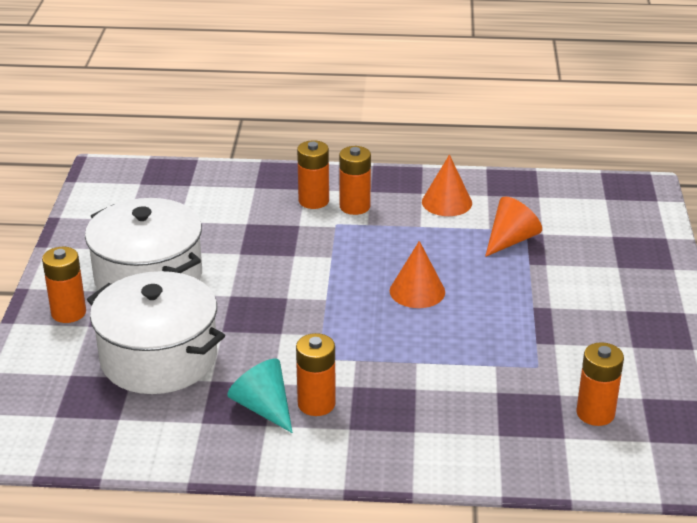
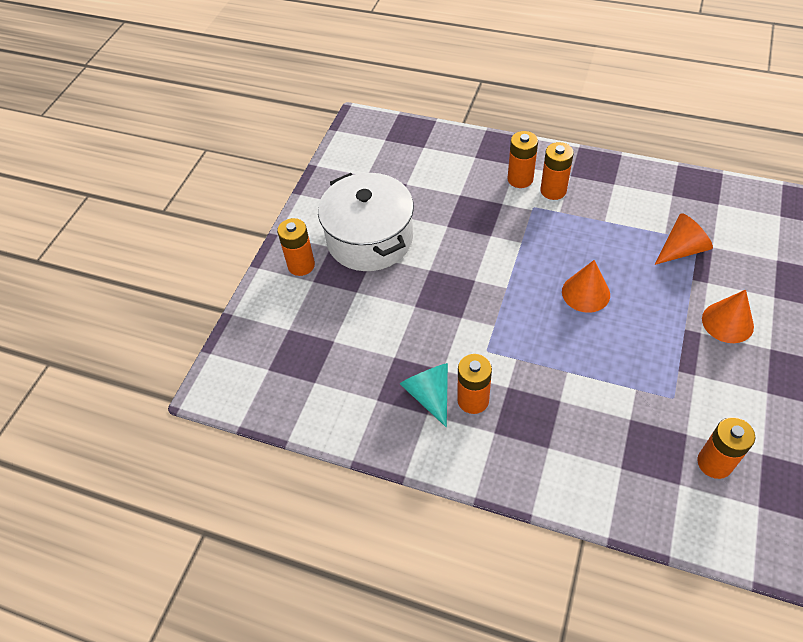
camera: 20 degrees right, 20 degrees up
white pot [87,271,225,394] -> none
orange cone [422,155,472,216] -> orange cone moved to [702,290,754,343]

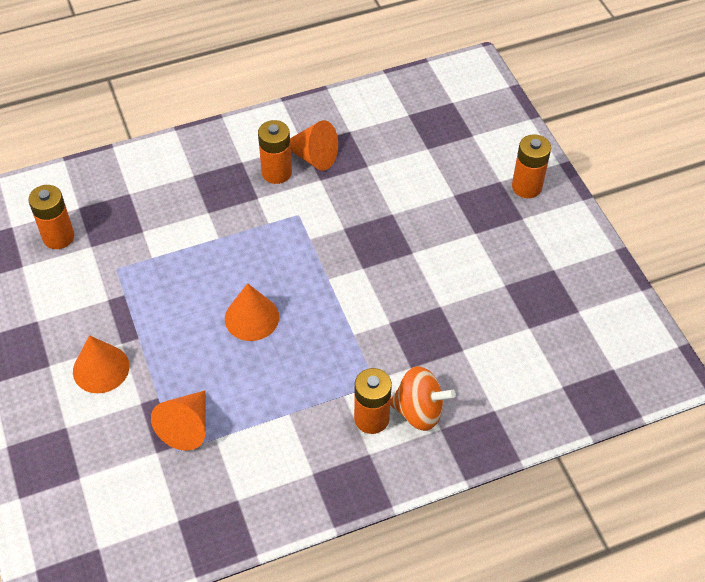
camera: 135 degrees right, 0 degrees up
white pot [318,173,414,271] -> none
turquoise cone [400,363,448,427] -> orange cone [290,120,338,171]
orange battery [508,131,538,188] -> orange spinning top [390,366,456,431]

